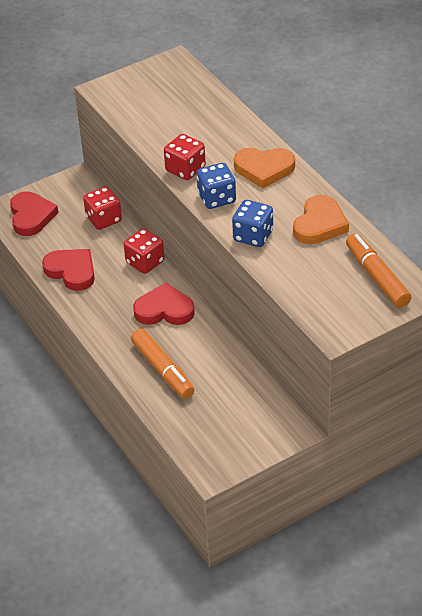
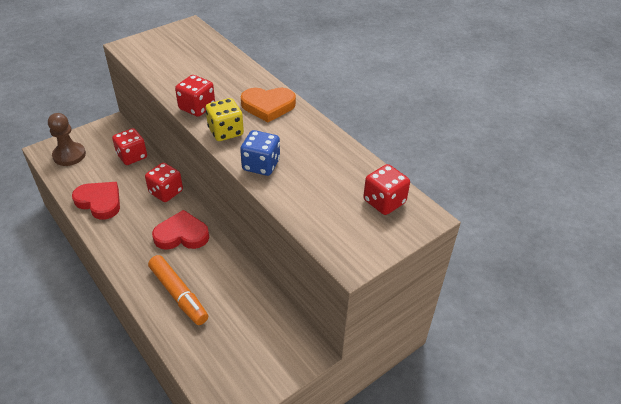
camera: 10 degrees left, 0 degrees up
red heart [10,191,58,236] -> brown pawn [48,113,86,166]
blue dice [197,163,236,209] -> yellow dice [206,98,244,141]
orange heart [293,195,349,244] -> none
orange marker [346,234,411,308] -> red dice [363,164,410,215]

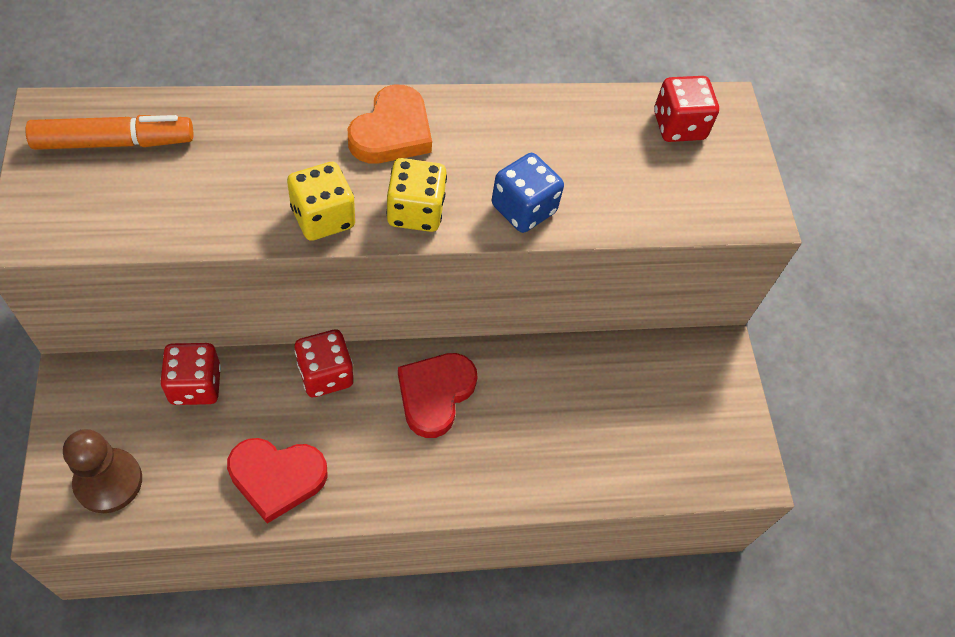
camera: 65 degrees left, 15 degrees up
red heart [72,182,120,220] -> red heart turned 150 degrees counterclockwise [227,438,327,524]
orange marker [148,255,208,325] -> orange marker moved to [25,115,193,150]
red dice [175,75,215,117] -> yellow dice [287,162,355,241]

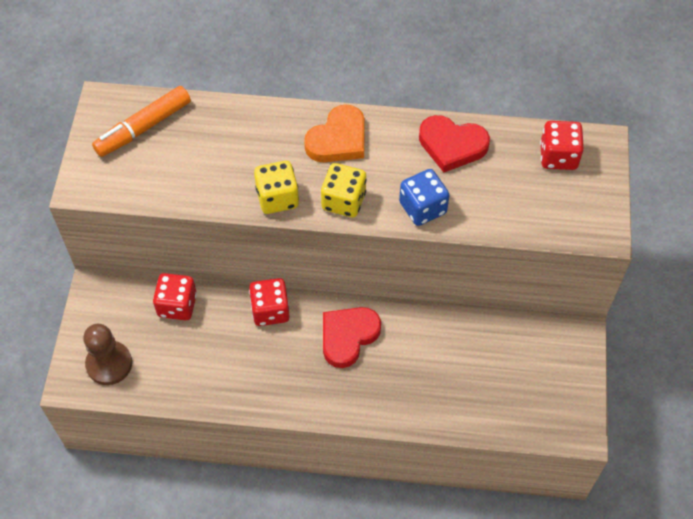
camera: 20 degrees right, 0 degrees up
orange marker [25,115,193,150] -> orange marker turned 135 degrees clockwise [92,86,191,157]
red heart [227,438,327,524] -> red heart moved to [419,115,490,172]

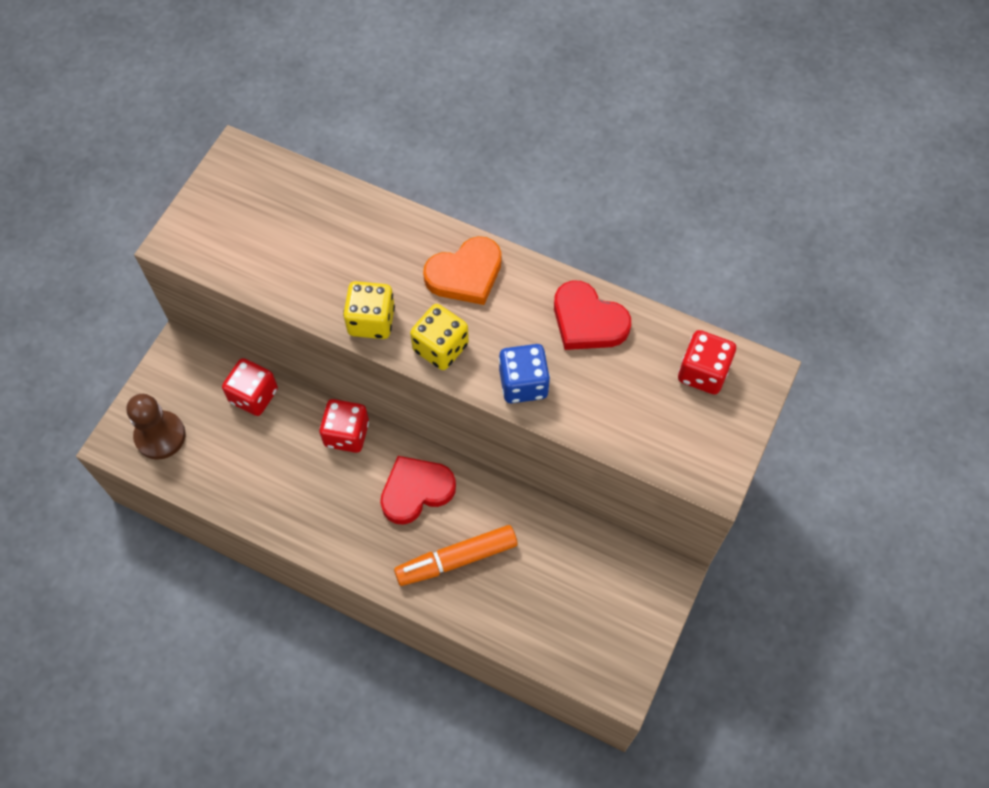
camera: 20 degrees right, 5 degrees up
orange marker [92,86,191,157] -> orange marker moved to [394,525,518,586]

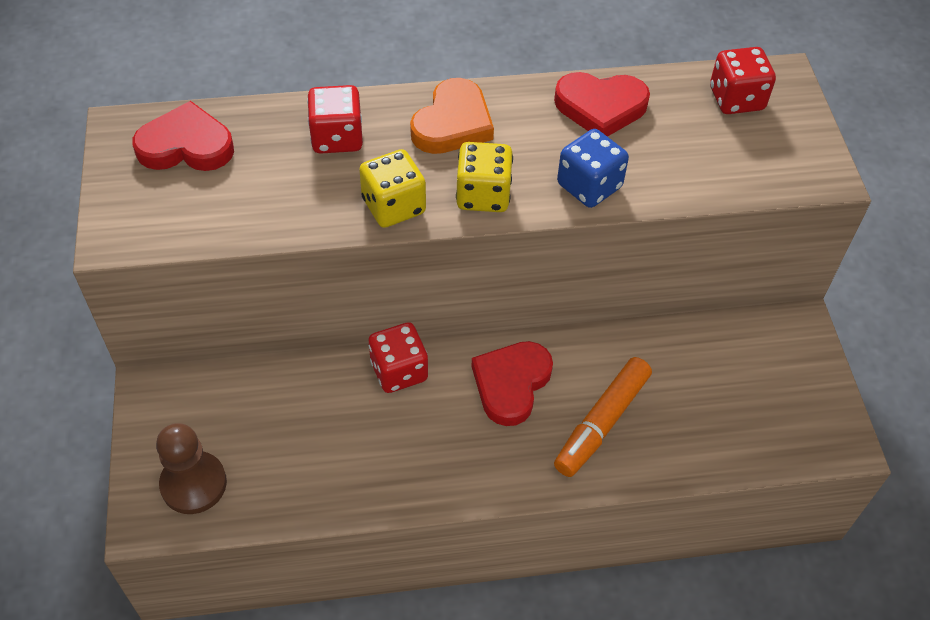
camera: 35 degrees left, 10 degrees down
red dice [222,358,278,416] -> red dice moved to [307,85,363,154]
none -> red heart [132,101,234,171]

